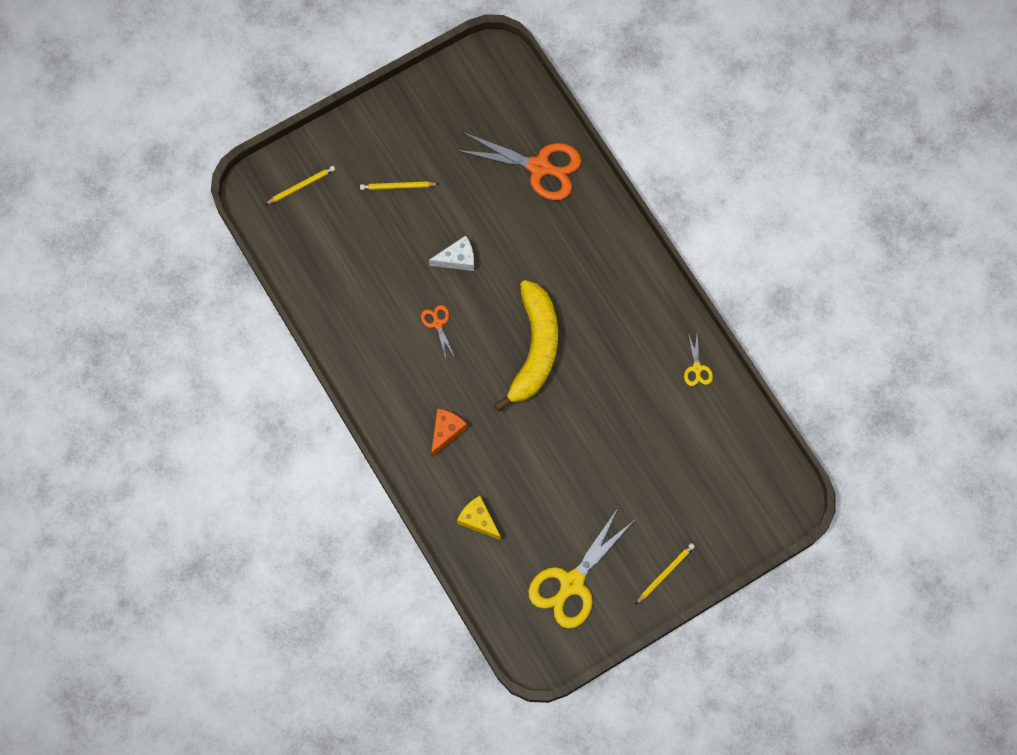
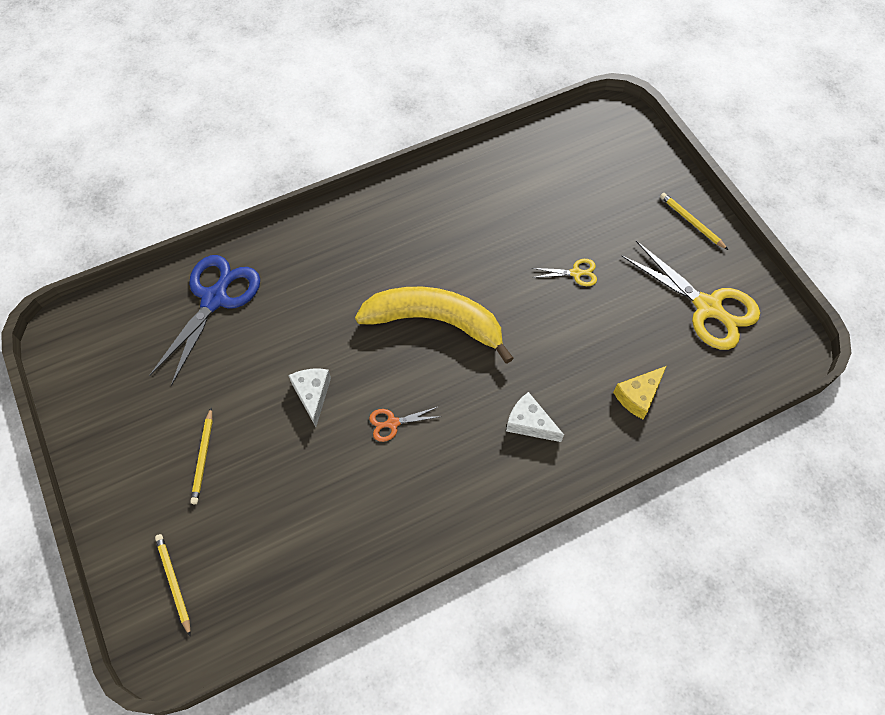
camera: 85 degrees left, 10 degrees down
orange cheese [431,408,467,457] -> white cheese [506,392,564,442]
orange scissors [456,132,582,200] -> blue scissors [149,255,260,386]
yellow scissors [684,333,713,386] -> yellow scissors moved to [532,259,597,286]

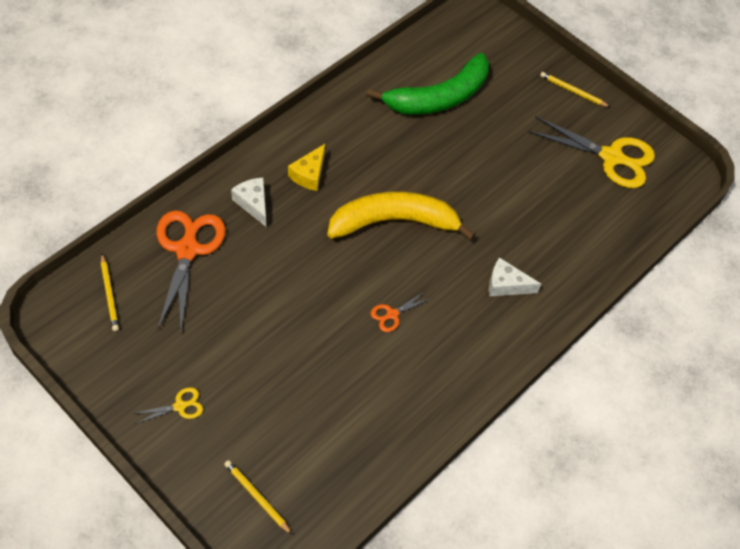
camera: 25 degrees left, 5 degrees down
blue scissors [149,255,260,386] -> orange scissors [157,210,226,332]
yellow pencil [190,407,213,504] -> yellow pencil moved to [101,254,119,331]
white cheese [288,369,331,427] -> white cheese moved to [231,178,266,227]
yellow scissors [532,259,597,286] -> yellow scissors moved to [132,387,203,424]
yellow cheese [613,366,666,419] -> yellow cheese moved to [288,144,325,191]
none -> green banana [366,53,489,115]

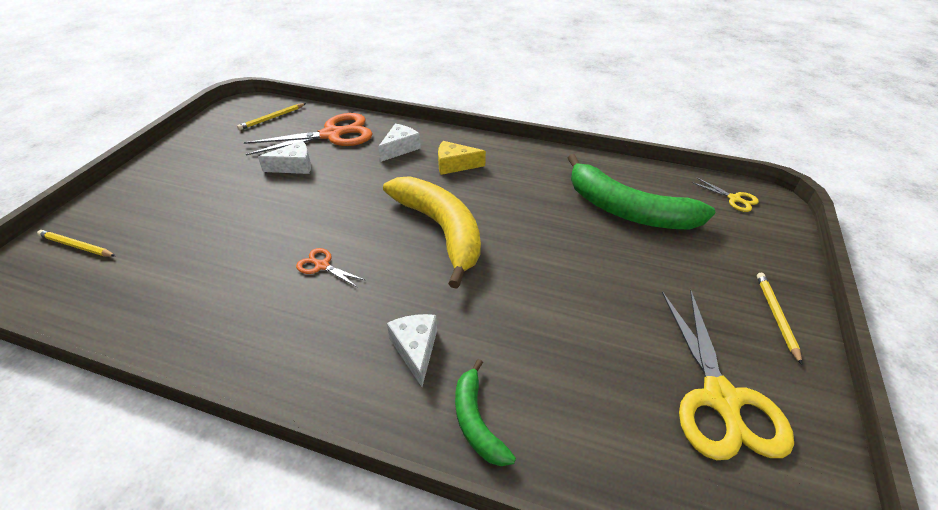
camera: 70 degrees right, 15 degrees down
yellow scissors [132,387,203,424] -> yellow scissors moved to [691,177,759,212]
yellow pencil [224,460,292,535] -> yellow pencil turned 90 degrees counterclockwise [37,230,116,257]
none -> white cheese [258,141,311,174]
none -> green banana [455,359,516,466]

